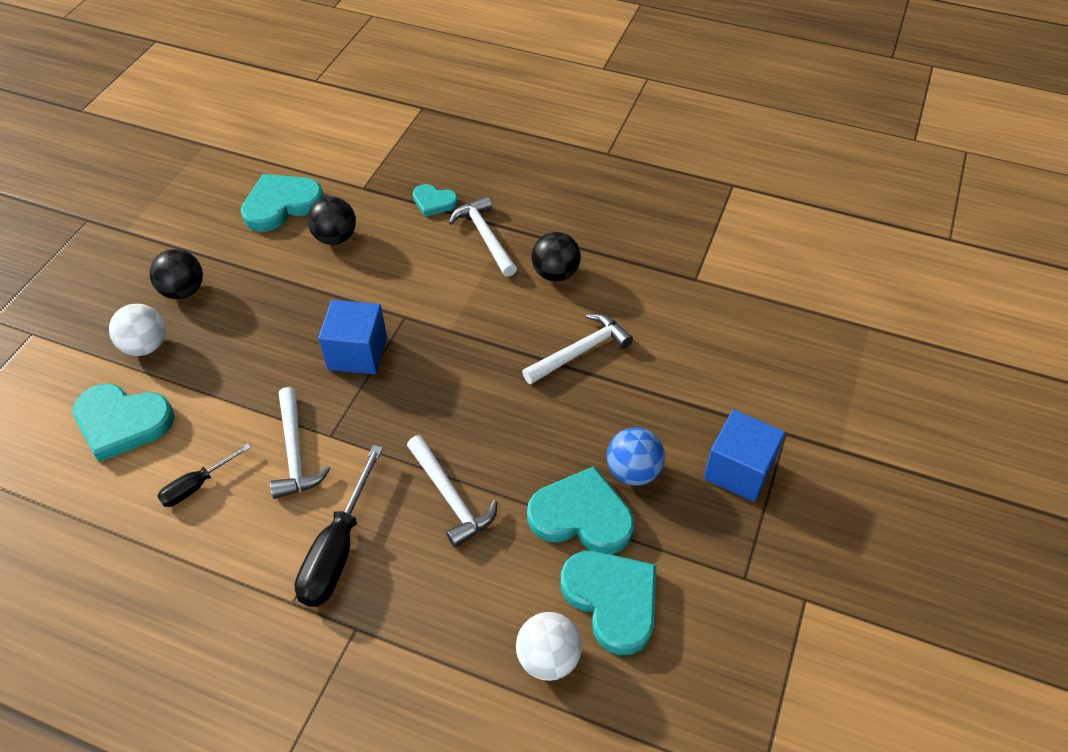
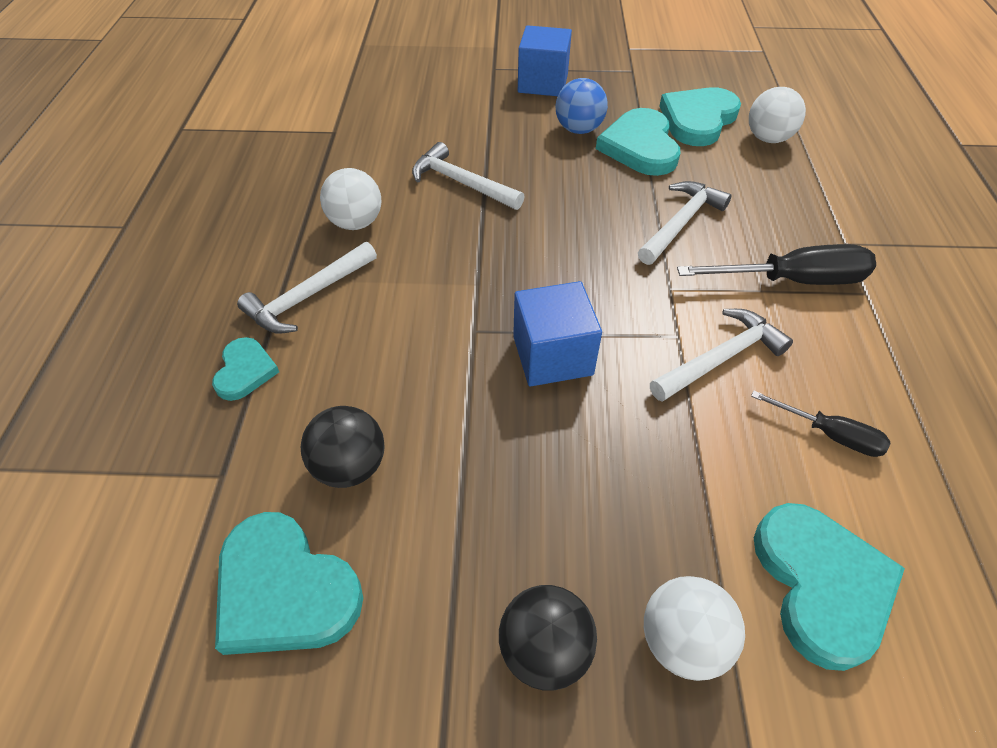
camera: 110 degrees left, 0 degrees up
black ball [531,232,581,282] -> white ball [320,168,381,230]

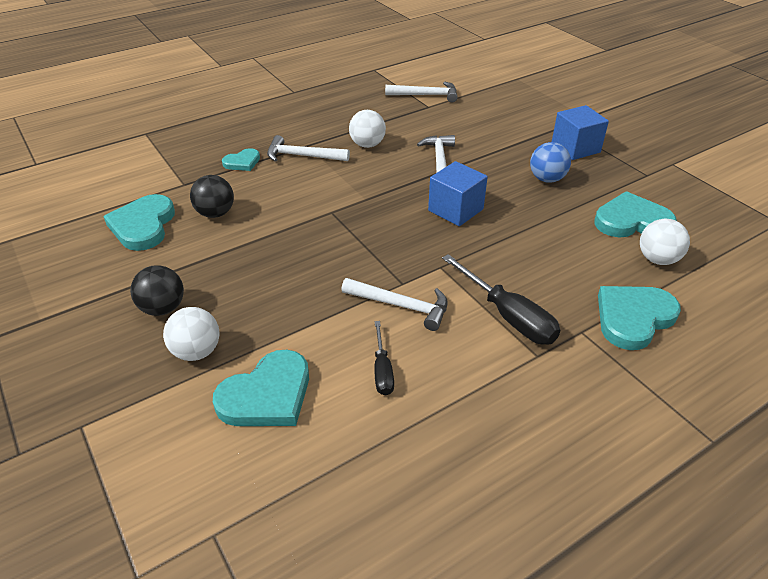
camera: 55 degrees right, 10 degrees down
blue cube [513,281,602,386] -> blue cube moved to [428,161,488,226]
turquoise heart [596,108,680,176] -> turquoise heart moved to [598,286,681,350]
white hammer [638,181,732,265] -> white hammer moved to [385,82,458,102]

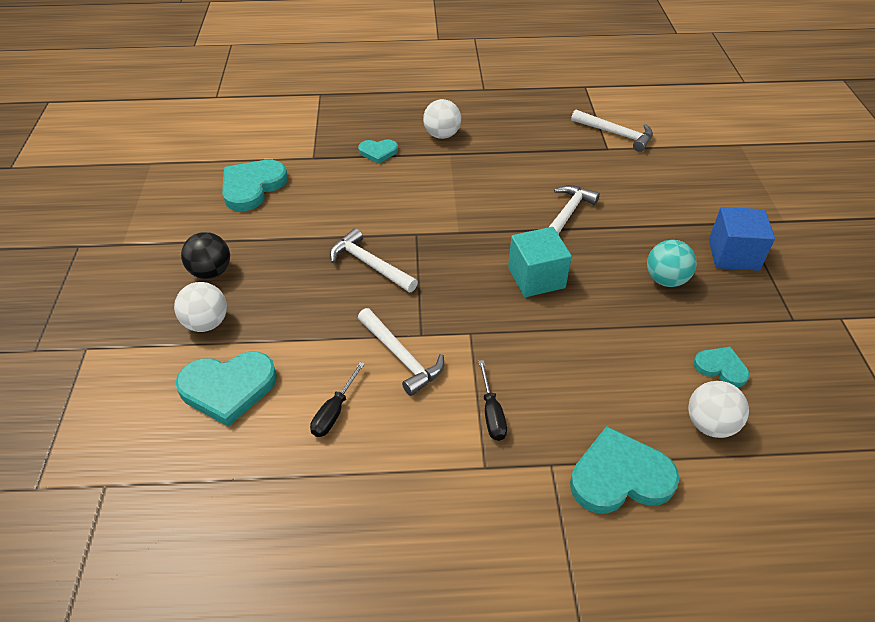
camera: 30 degrees right, 5 degrees up
black ball [190,175,234,218] -> none
white hammer [267,135,350,162] -> white hammer moved to [330,228,418,292]
white ball [349,110,386,148] -> white ball moved to [423,99,461,139]
blue cube [428,161,488,226] -> turquoise cube [508,227,572,297]
black screwdriver [442,254,560,345] -> black screwdriver [478,360,507,441], size x0.58
blue ball [530,142,571,183] -> turquoise ball [647,240,697,287]
turquoise heart [594,191,677,237] -> turquoise heart [693,347,750,387], size x0.56

